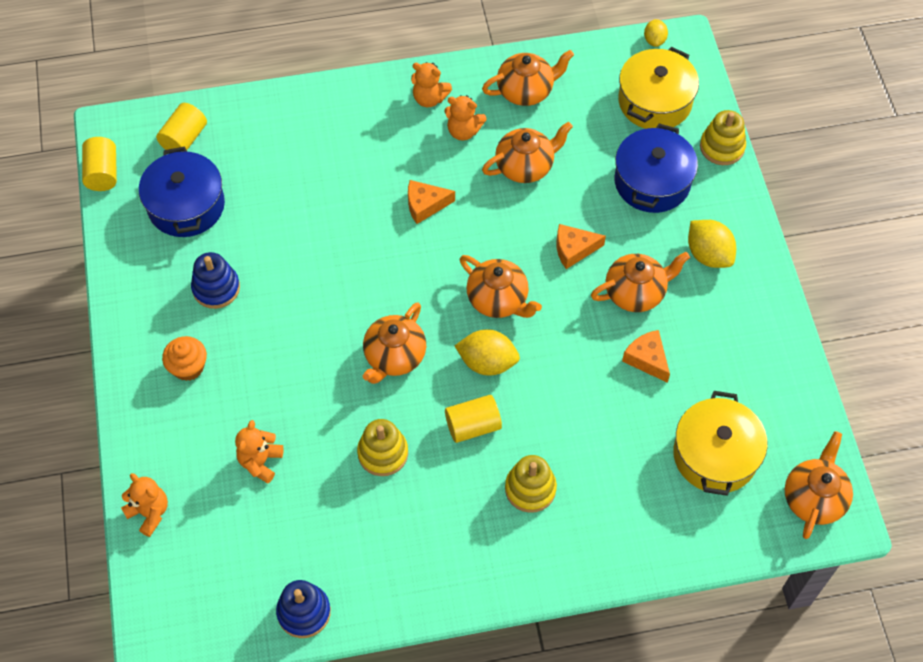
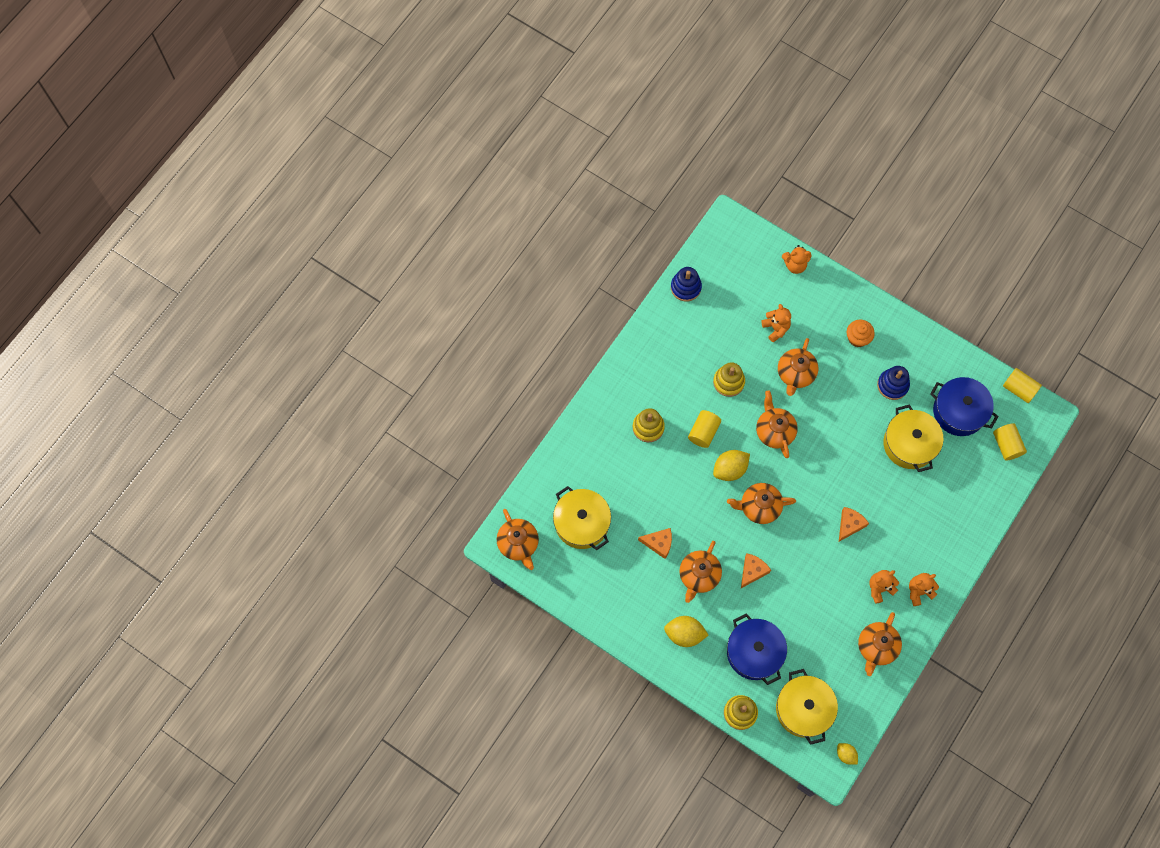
camera: 135 degrees right, 10 degrees up
orange teapot [482,122,573,183] -> orange teapot moved to [778,338,819,396]
none -> yellow pot [883,404,944,472]

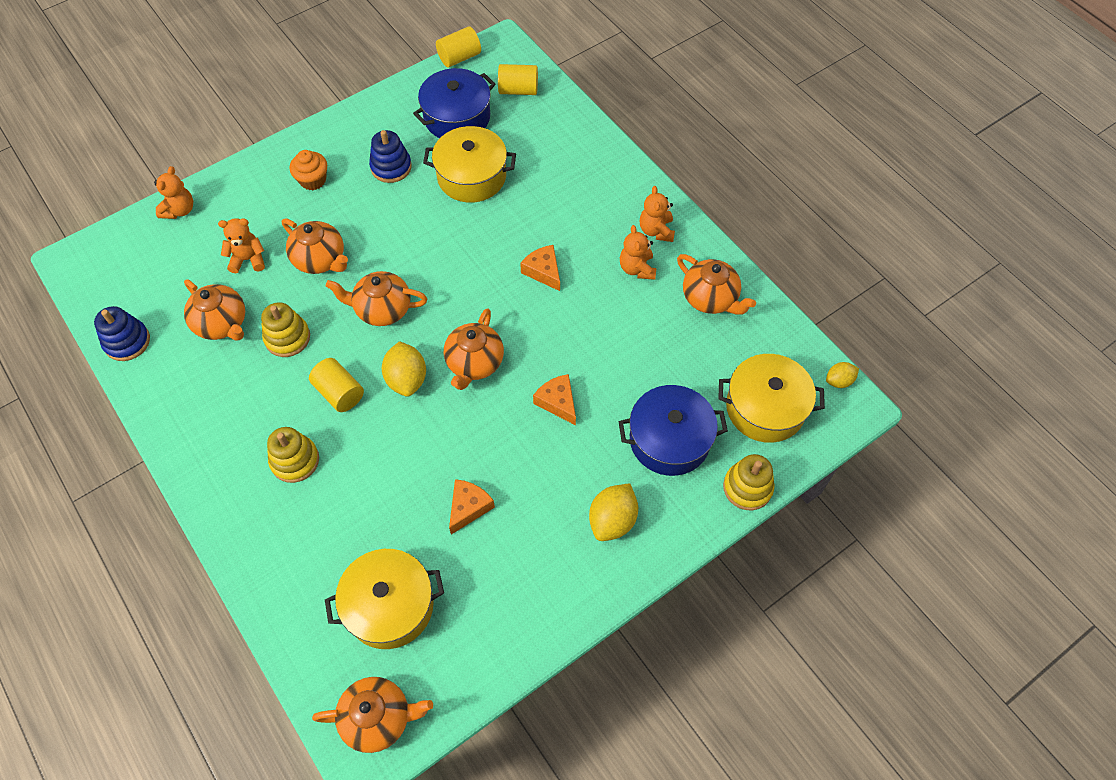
camera: 70 degrees left, 10 degrees down
orange teapot [679,541,722,603] -> orange teapot moved to [184,280,245,340]

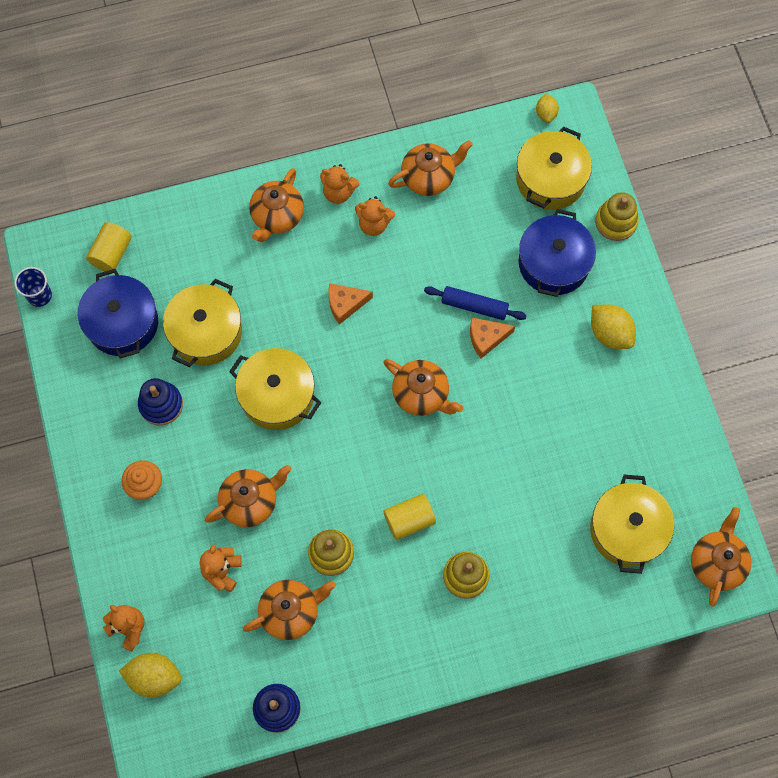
camera: 70 degrees left, 10 degrees up
orange teapot [326,271,427,326] -> orange teapot moved to [249,168,304,242]
yellow lemon [382,341,426,397] -> yellow lemon moved to [119,653,182,698]
yellow cylinder [436,26,481,67] -> blue cup [14,267,52,307]
orange cheese [449,479,495,535] -> none
none -> yellow pot [229,348,321,430]
none -> blue rolling pin [424,286,527,320]

